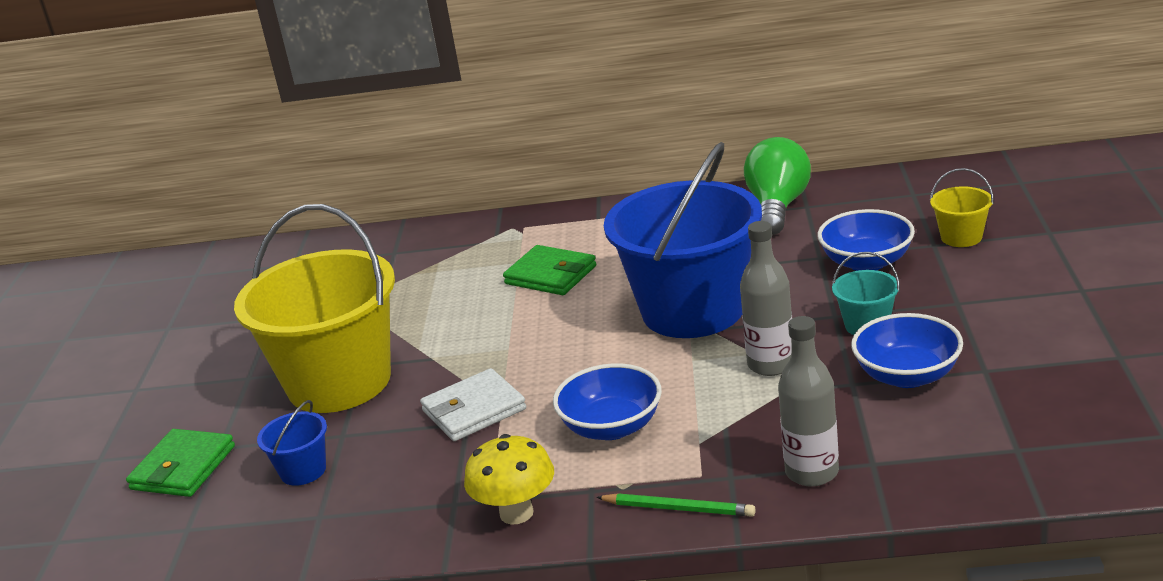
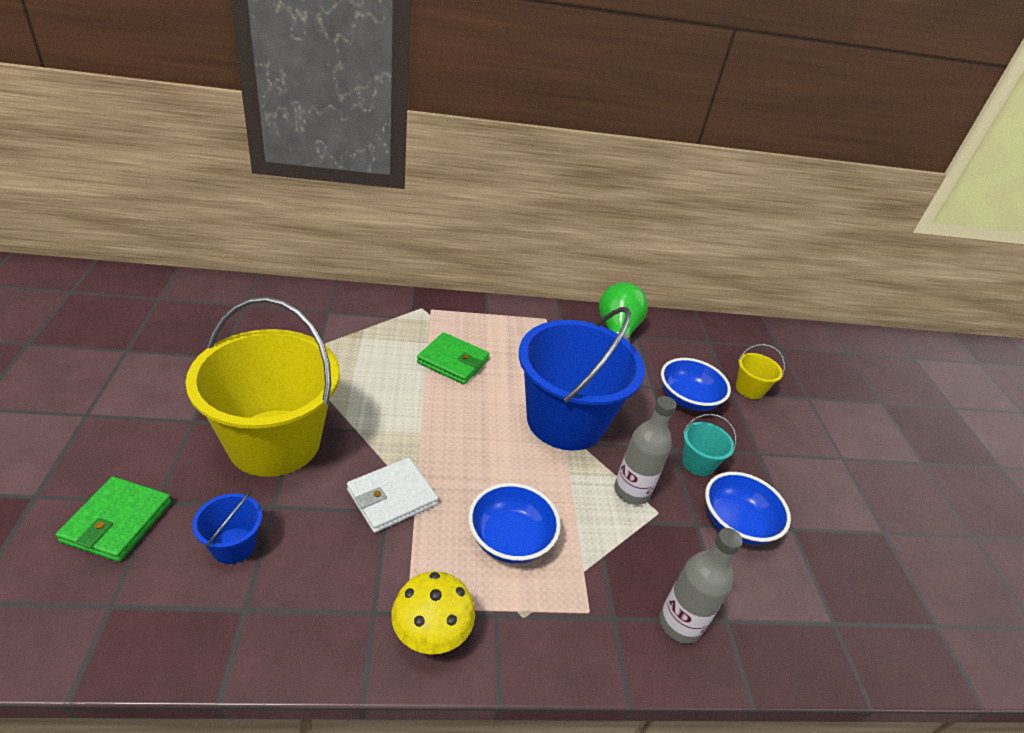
camera: 15 degrees left, 10 degrees up
green pencil [596,493,756,517] -> none

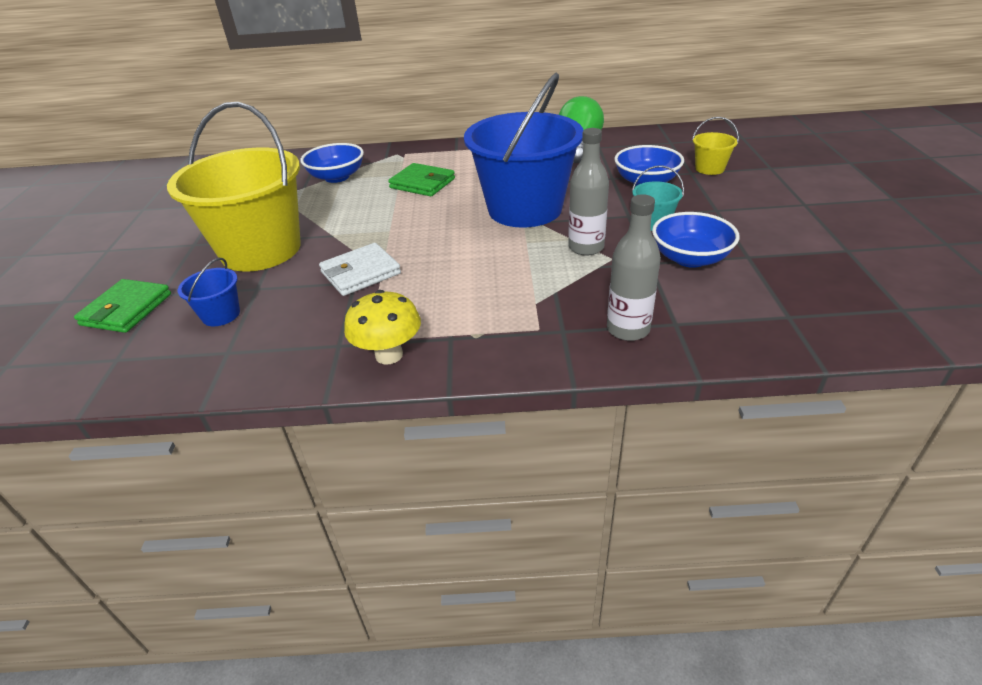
camera: 10 degrees right, 0 degrees up
blue bowl [468,483,561,564] -> blue bowl moved to [301,143,364,183]

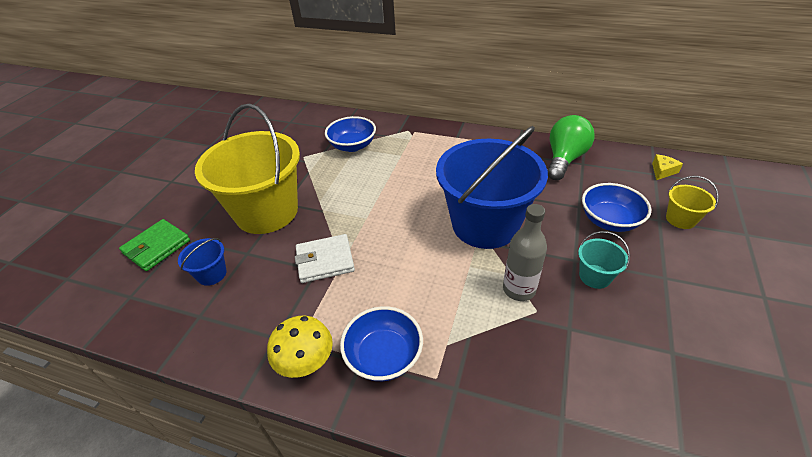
camera: 20 degrees right, 5 degrees up
green wallet [388,163,455,196] -> none
grey bottle [607,194,661,341] -> none
blue bowl [652,212,740,268] -> blue bowl moved to [340,306,423,381]
none -> yellow cheese [652,154,683,180]

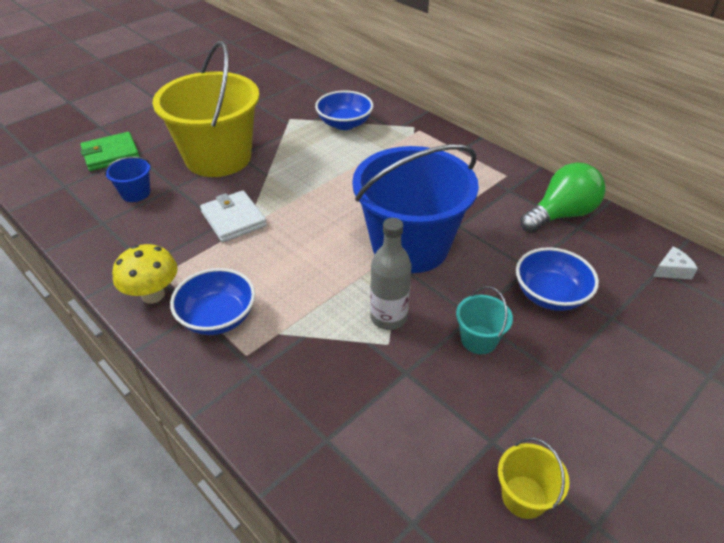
camera: 25 degrees right, 0 degrees up
white wallet [295,234,355,283] -> white wallet turned 45 degrees clockwise [200,191,267,242]
yellow cheese [652,154,683,180] -> white cheese [653,247,698,280]
yellow bucket [666,176,719,229] -> yellow bucket moved to [498,438,570,519]

